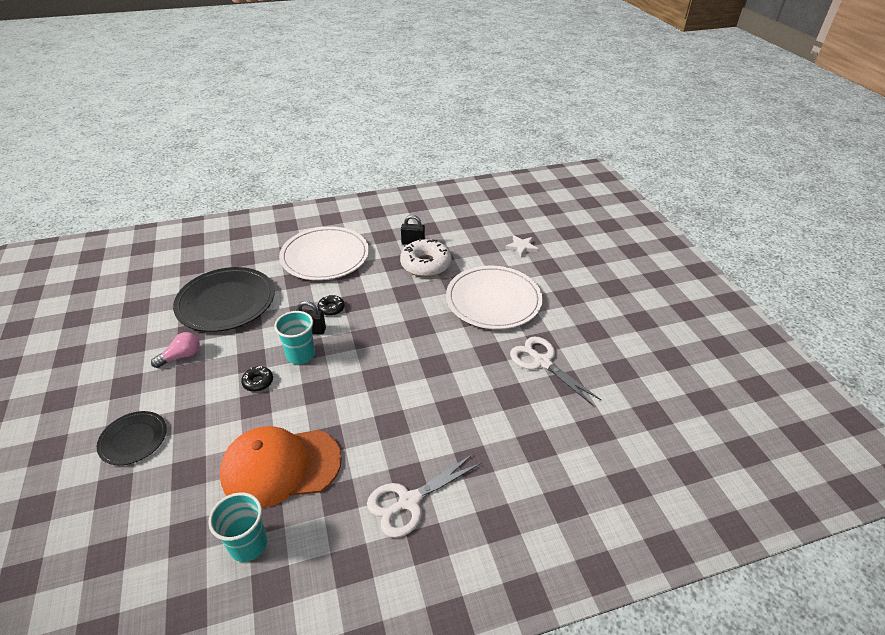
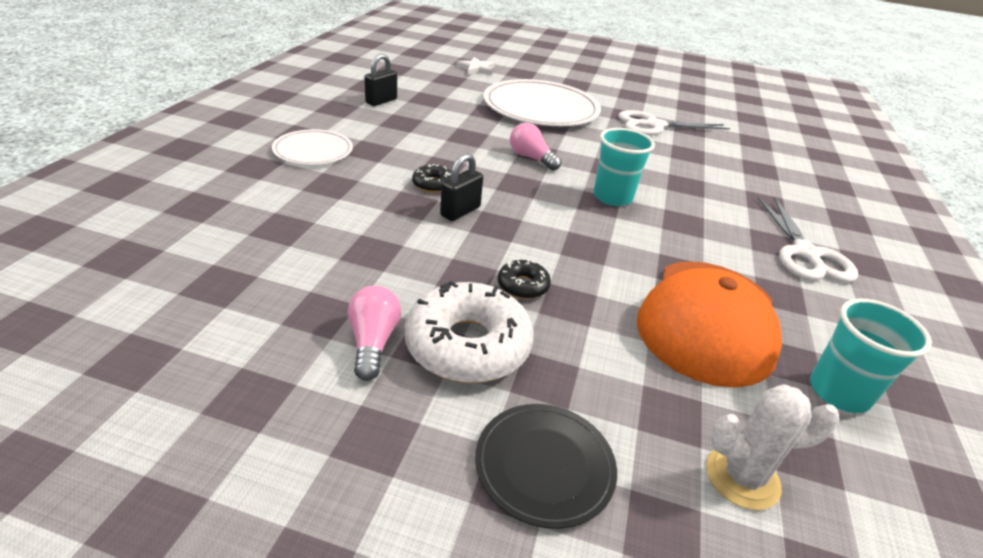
camera: 60 degrees left, 5 degrees down
black plate [173,267,275,332] -> none
turquoise cup [274,311,315,364] -> turquoise cup moved to [594,128,655,206]
white plate [279,226,369,280] -> white plate [272,129,353,165], size x0.53
white donut [400,238,452,277] -> white donut moved to [405,281,533,383]
none -> pink light bulb [510,123,561,171]
none -> white cactus [706,384,839,510]

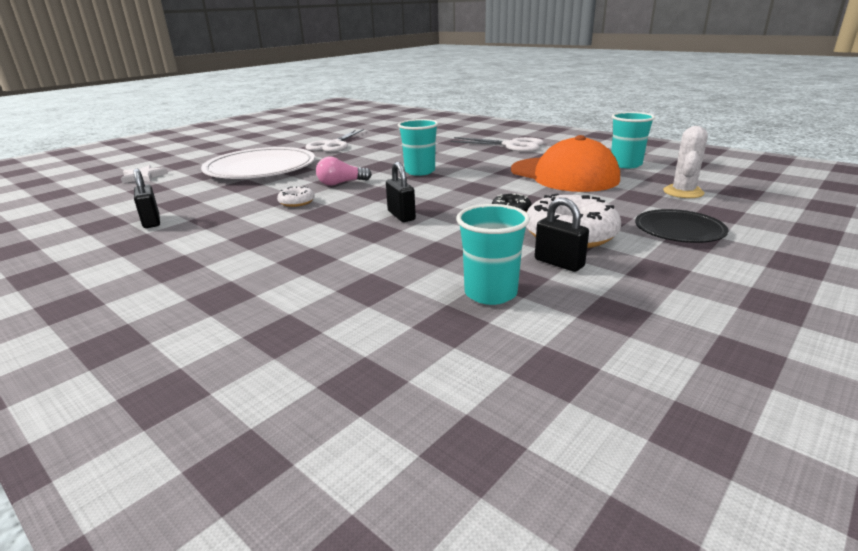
camera: 60 degrees left, 10 degrees down
white plate [272,129,353,165] -> none
pink light bulb [348,286,401,381] -> black padlock [535,198,589,272]
black donut [412,164,451,193] -> none
none -> white donut [277,186,315,207]
none -> turquoise cup [456,204,530,305]

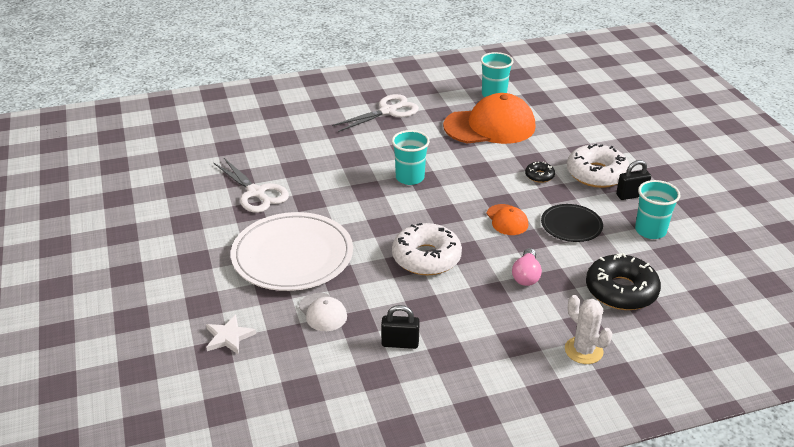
camera: 60 degrees left, 10 degrees up
white donut [277,186,315,207] -> white donut [392,223,462,276], size x2.08
pink light bulb [316,156,372,186] -> pink light bulb moved to [512,248,542,286]
black padlock [386,162,416,222] -> orange cap [487,204,528,235]
black plate [635,209,728,243] -> black plate moved to [541,204,603,242]
white cactus [663,126,708,198] -> white cactus moved to [565,295,613,364]
none -> white cap [299,293,347,331]
none -> black donut [586,253,661,310]

